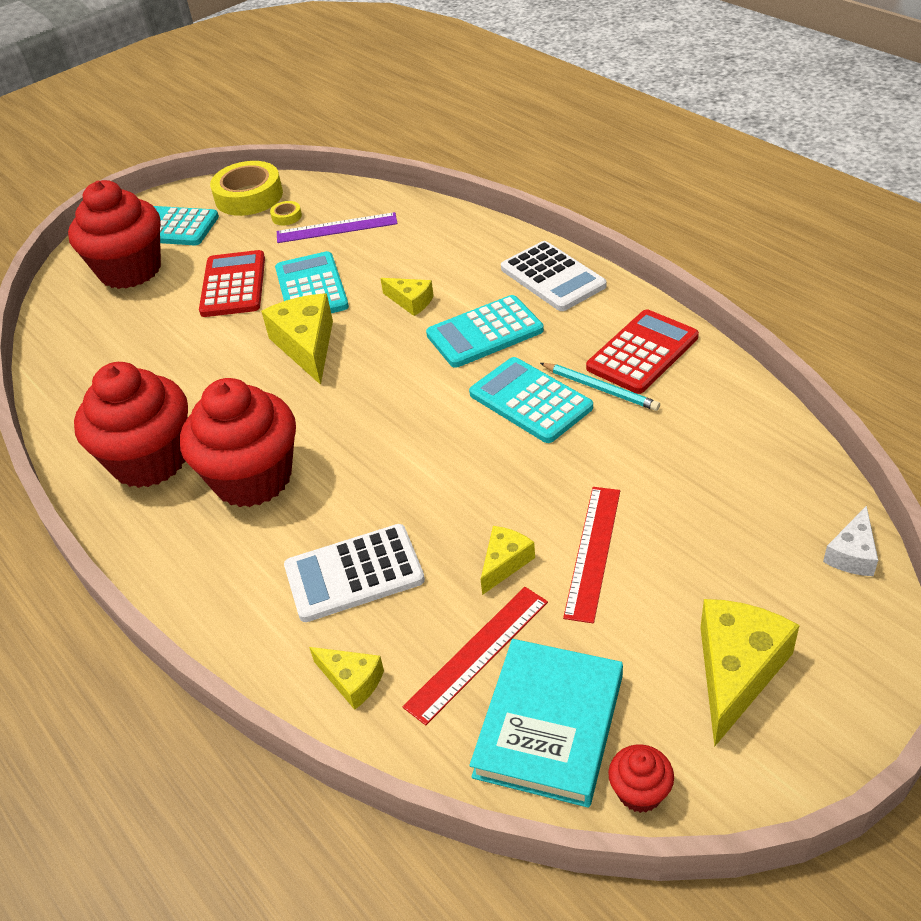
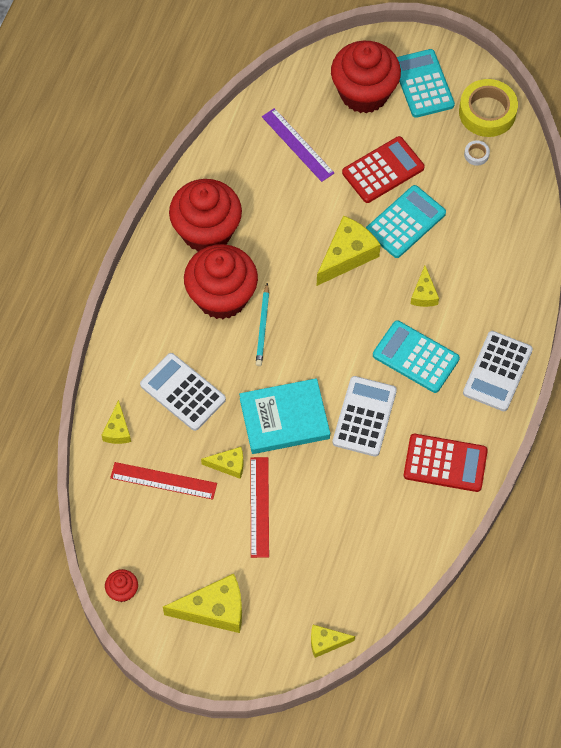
camera: 55 degrees right, 20 degrees up
yellow tape [270,201,302,225] -> white tape [464,140,490,166]
purple ruler [277,212,397,243] -> purple ruler moved to [262,108,334,182]
turquoise calculator [469,357,593,443] -> white calculator [332,376,397,457]
turquoise book [469,639,623,808] -> turquoise book moved to [239,378,330,454]
turquoise pencil [540,363,660,411] -> turquoise pencil moved to [256,283,269,366]
red ruler [563,487,620,624] -> red ruler turned 75 degrees counterclockwise [250,457,269,558]
white cheese [823,506,878,576] -> yellow cheese [311,625,355,658]

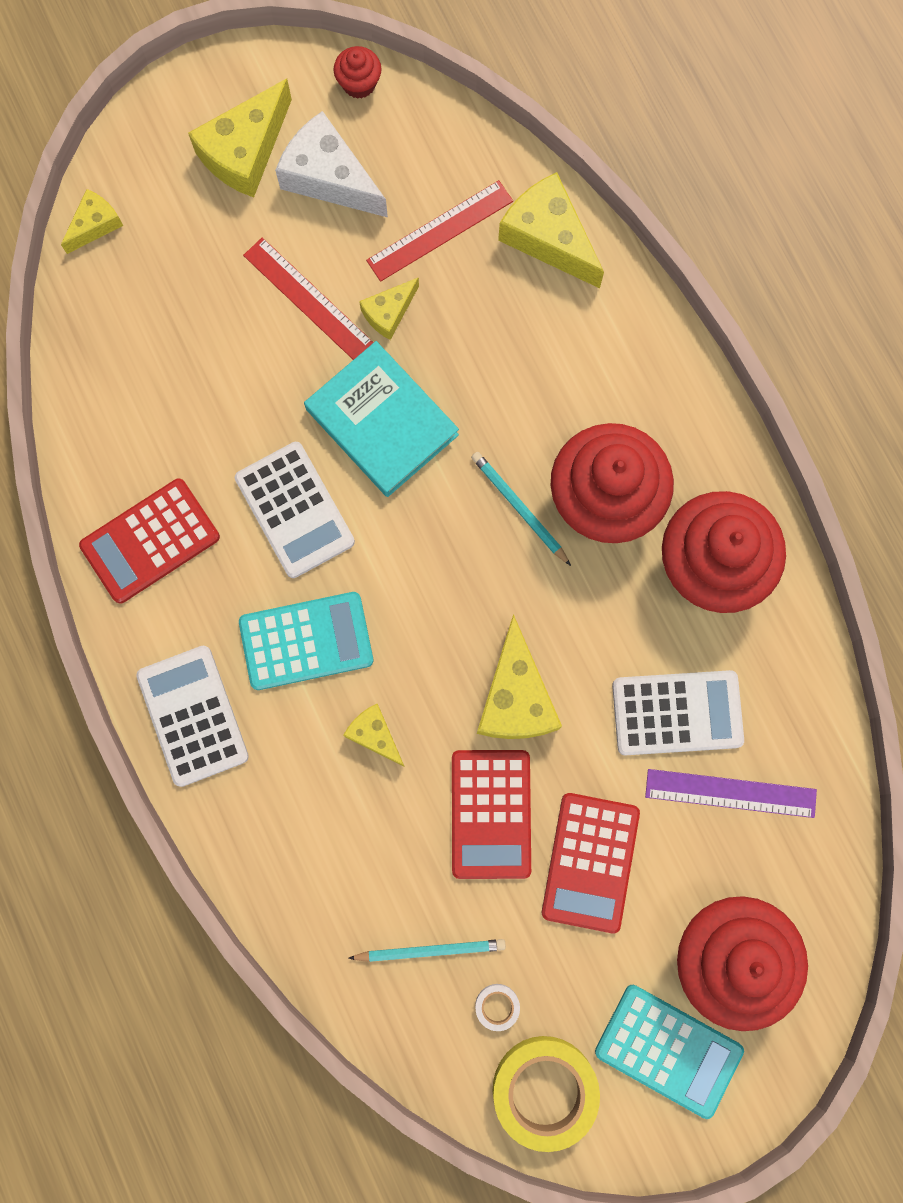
camera: 135 degrees right, 15 degrees up
yellow cheese [101,400,131,444] -> yellow cheese [498,172,604,288], size x1.79
white calculator [140,353,226,431] -> white calculator moved to [612,670,744,755]
turquoise book [239,378,330,454] -> turquoise book turned 75 degrees counterclockwise [304,341,459,497]
turquoise calculator [366,185,446,258] -> red calculator [452,750,531,879]
none -> white cheese [275,111,388,218]
none -> turquoise pencil [348,939,506,962]

